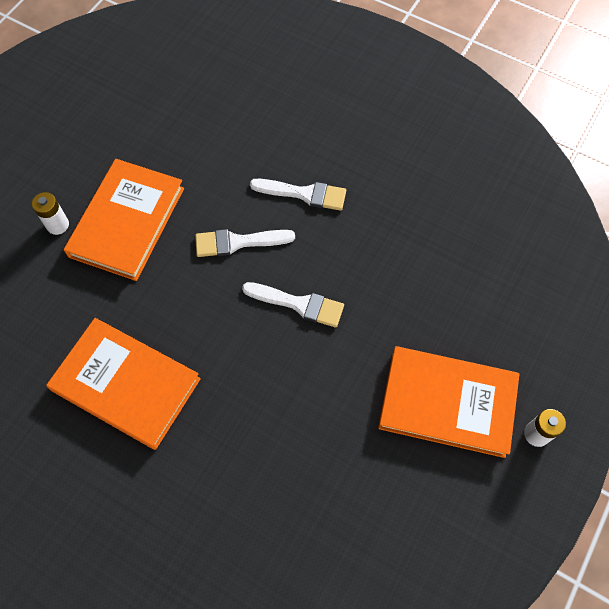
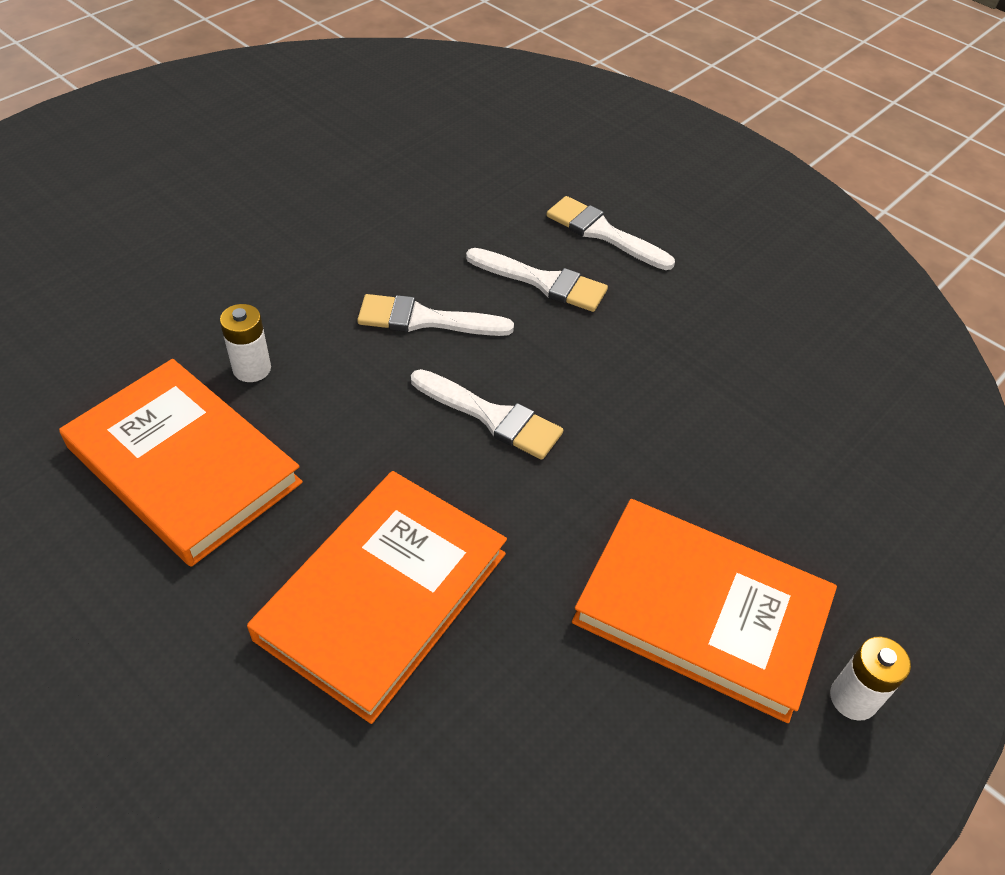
camera: 10 degrees right, 15 degrees down
white battery [32,192,69,235] -> white battery moved to [220,304,271,382]
orange book [64,159,184,281] -> orange book moved to [247,471,507,724]
none -> white brush [546,196,675,270]

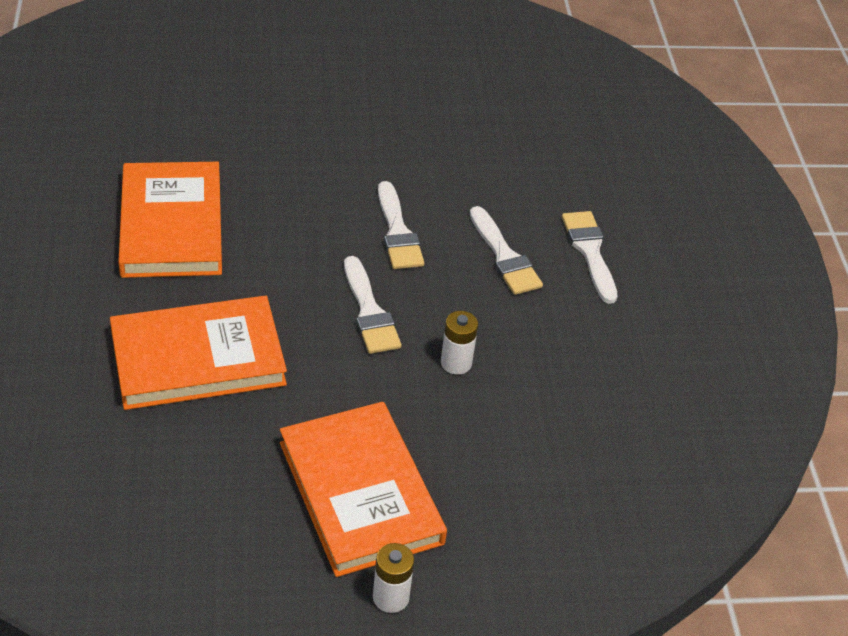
camera: 40 degrees right, 5 degrees down
white battery [220,304,271,382] -> white battery moved to [441,311,478,375]
white brush [357,294,514,336] -> white brush turned 150 degrees counterclockwise [378,181,424,269]

